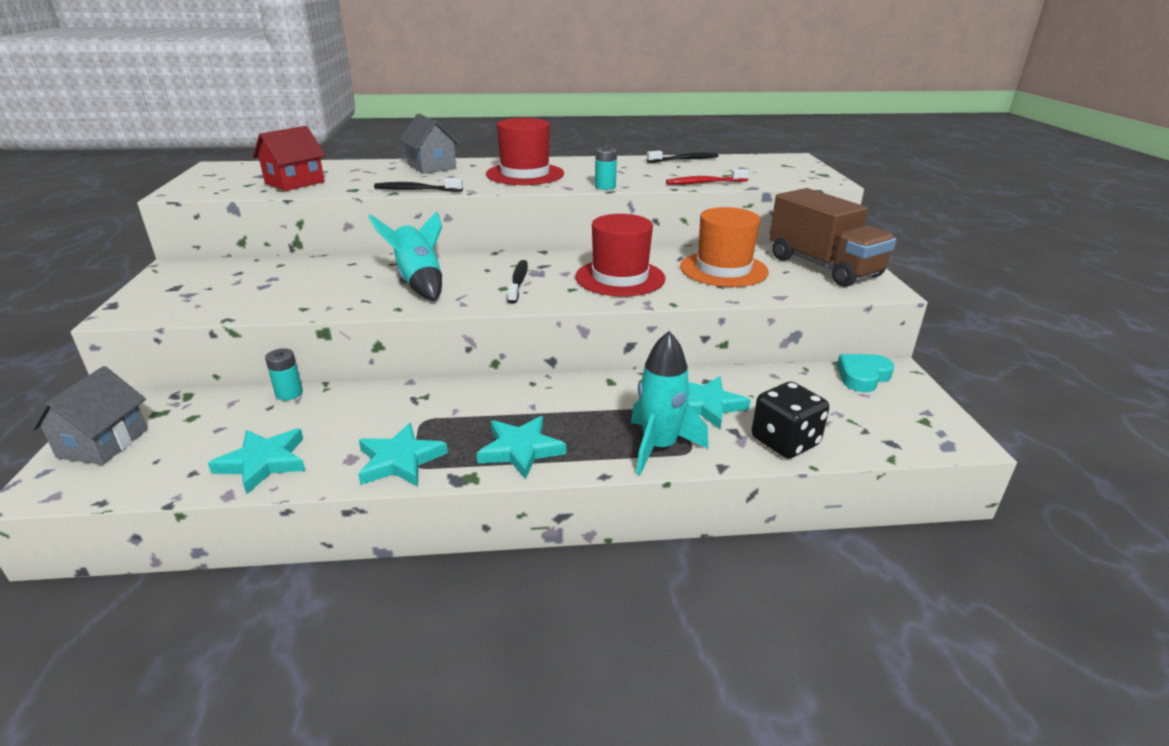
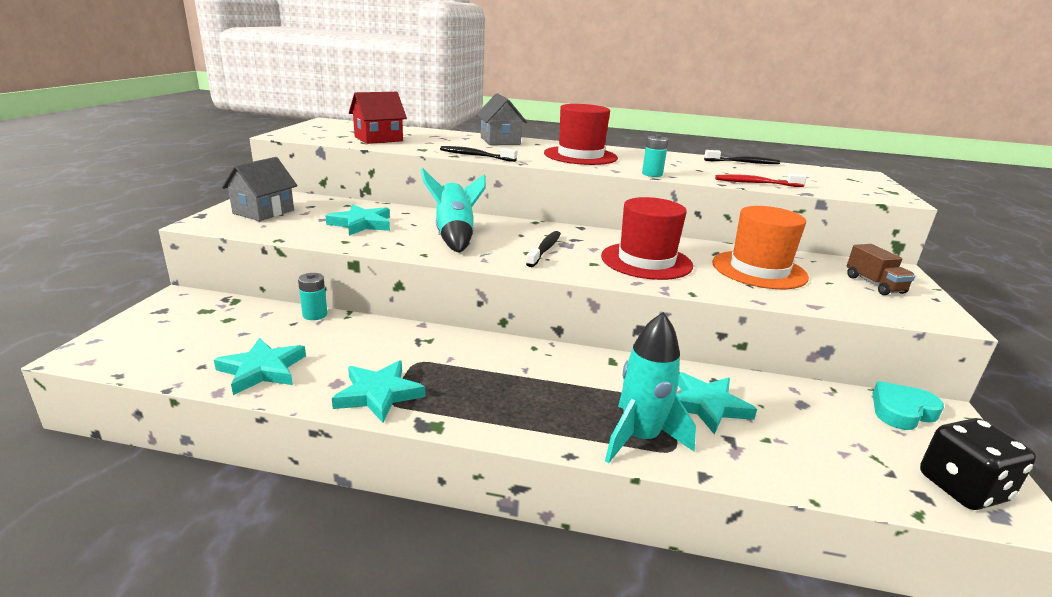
camera: 15 degrees right, 5 degrees down
grey house [31,366,148,465] -> grey house moved to [221,157,297,221]
turquoise star [477,416,566,479] -> turquoise star moved to [326,205,390,236]
black dice [752,382,829,459] -> black dice moved to [920,418,1036,510]
brown truck [769,188,896,287] -> brown truck [847,244,915,295], size x0.47

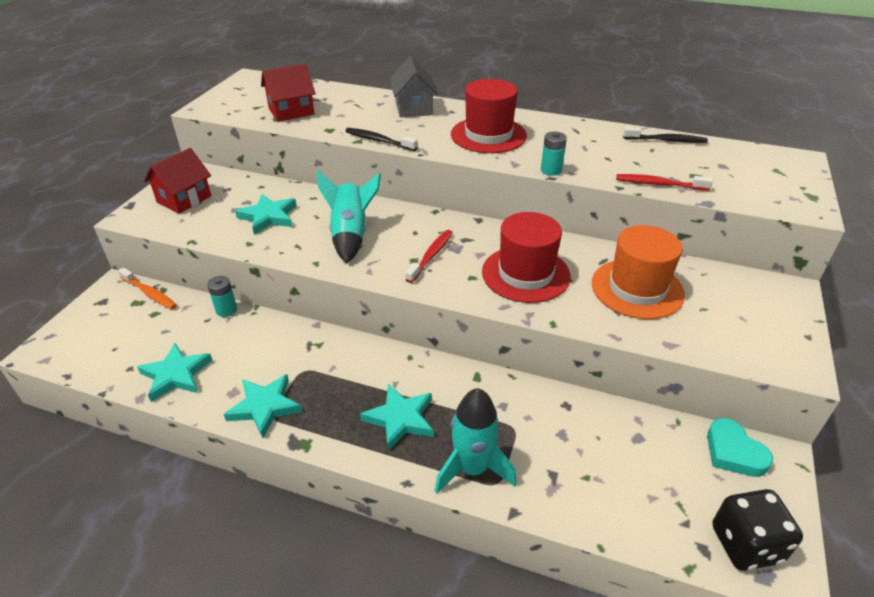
camera: 10 degrees right, 15 degrees up
grey house [221,157,297,221] -> red house [144,148,211,214]
black toothbrush [526,231,561,267] -> red toothbrush [405,230,453,283]
turquoise star [676,372,757,435] -> turquoise star moved to [360,384,433,451]
brown truck [847,244,915,295] -> none
turquoise heart [873,381,944,430] -> turquoise heart turned 105 degrees counterclockwise [707,418,773,477]
none -> orange toothbrush [118,267,177,309]

